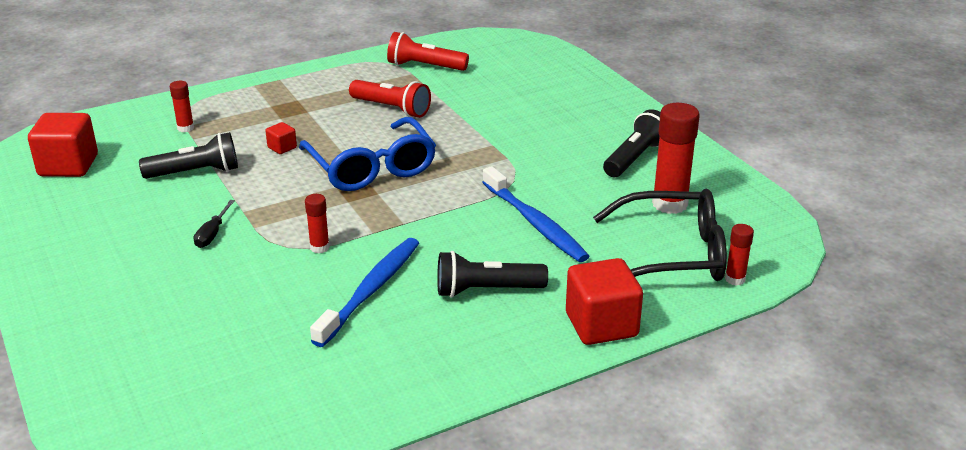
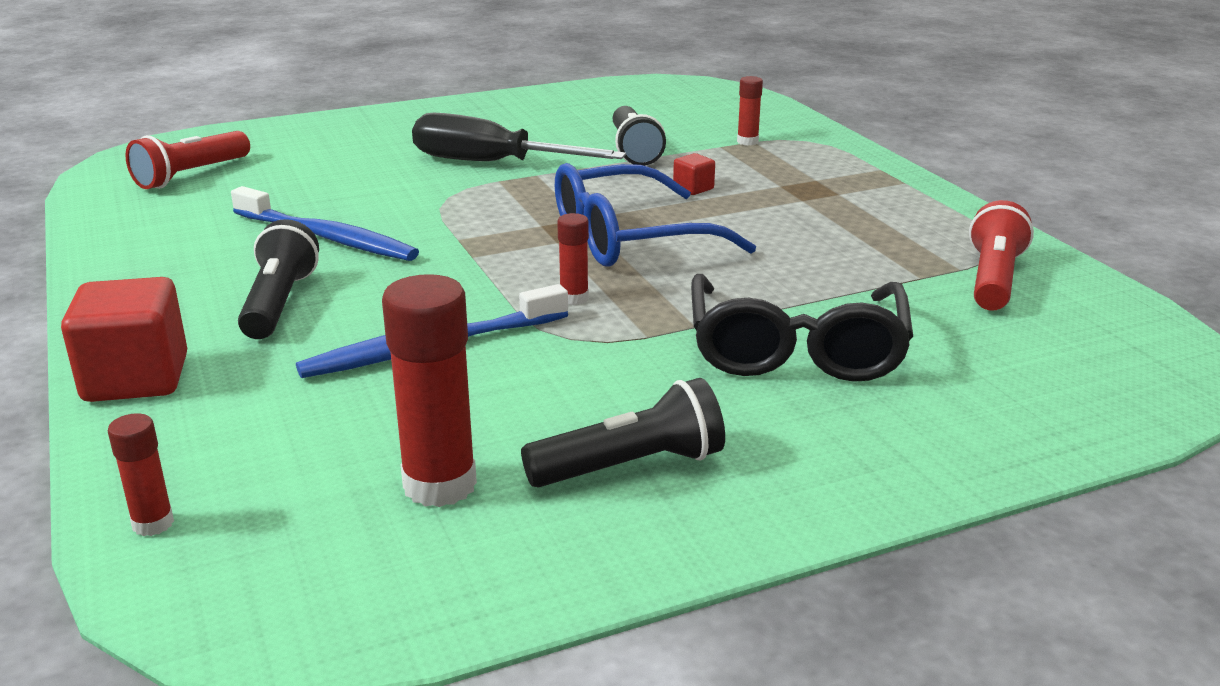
camera: 95 degrees right, 5 degrees down
red cube [28,113,98,177] -> none
black screwdriver [194,200,235,248] -> black screwdriver [412,112,626,161], size x2.31
red glue stick [305,194,330,253] -> red glue stick moved to [557,213,589,305]
red flashlight [349,80,431,118] -> red flashlight moved to [126,131,250,189]
black glasses [593,189,727,281] -> black glasses moved to [691,274,913,382]
black flashlight [603,109,660,177] -> black flashlight turned 60 degrees counterclockwise [521,378,725,488]

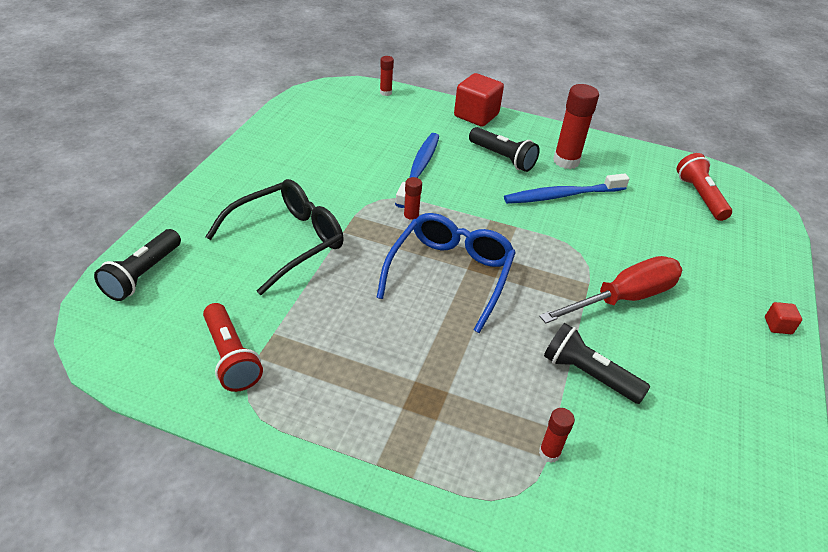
camera: 130 degrees right, 15 degrees up
red glue stick [382,274,477,507] -> red glue stick moved to [553,84,599,169]
black screwdriver [412,112,626,161] -> red screwdriver [539,256,682,324]
black flashlight [521,378,725,488] -> black flashlight moved to [94,229,181,301]
red cube [673,153,715,195] -> red cube moved to [765,302,802,334]
black glasses [691,274,913,382] -> black glasses turned 90 degrees clockwise [205,179,344,295]

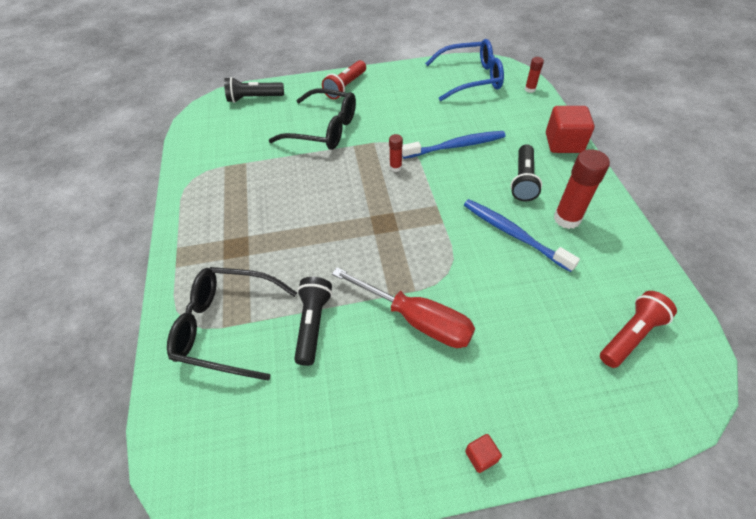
camera: 65 degrees right, 10 degrees up
red flashlight [203,303,263,392] -> red flashlight moved to [322,60,366,99]
blue glasses [376,213,516,333] -> blue glasses moved to [425,39,504,101]
red glue stick [539,408,575,463] -> black glasses [167,267,297,381]

